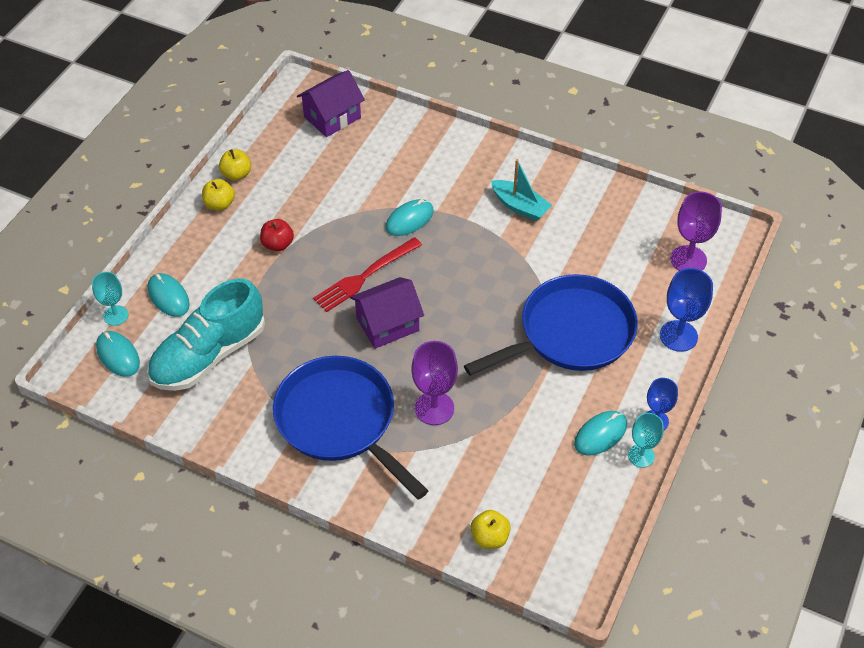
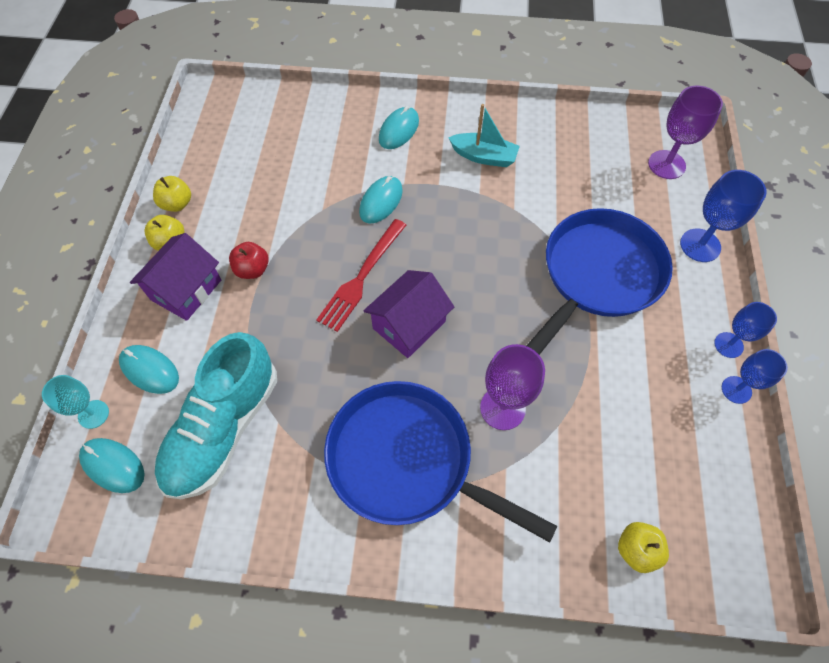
camera: 20 degrees left, 10 degrees up
purple house [297,70,365,137] -> purple house moved to [130,233,221,321]
turquoise mouse [574,411,627,456] -> turquoise mouse moved to [379,106,419,149]
turquoise goblet [628,413,664,468] -> blue goblet [722,349,788,404]

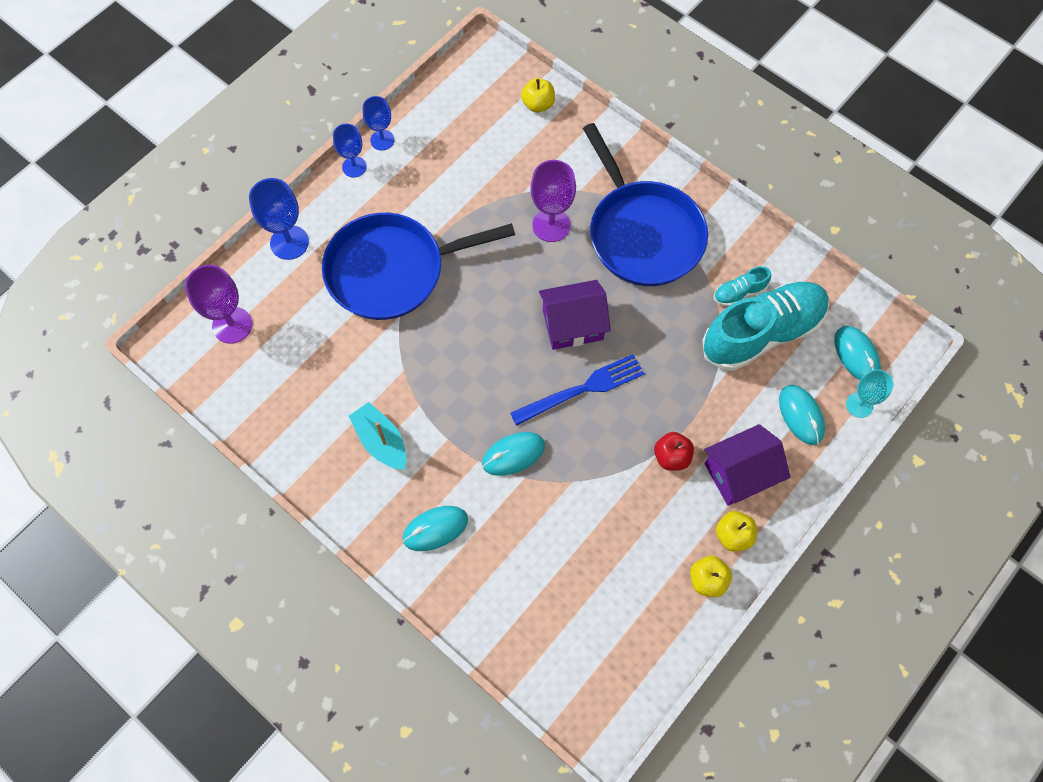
camera: 145 degrees left, 5 degrees up
red fork [316,219,406,332] -> blue fork [510,354,644,426]
none -> turquoise shoe [714,266,771,307]

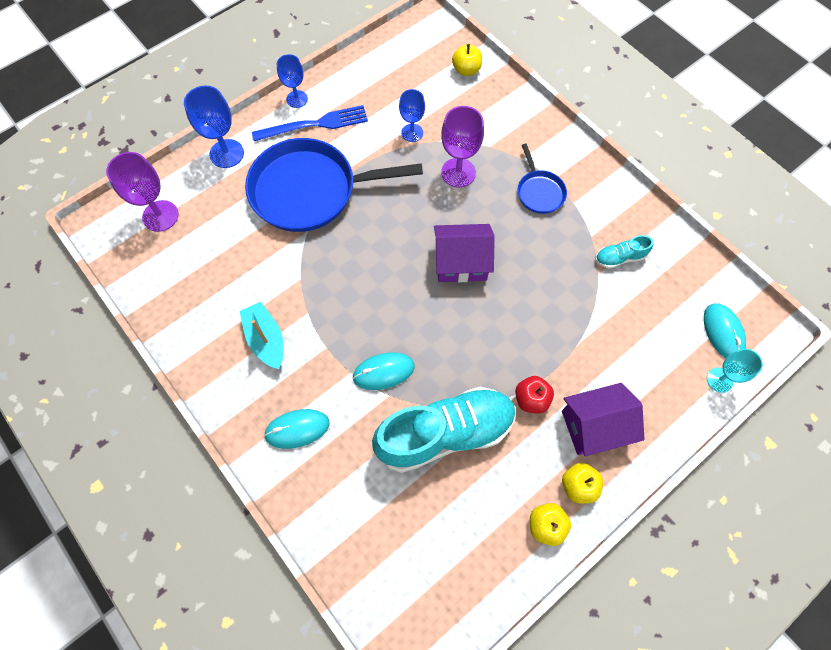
camera: 10 degrees right, 0 degrees up
blue goblet [363,96,395,150] -> blue goblet moved to [399,89,425,142]
blue fork [510,354,644,426] -> blue fork moved to [252,105,368,141]
blue pan [583,123,708,286] -> blue pan [518,144,567,214], size x0.46
turquoise shoe [702,282,829,371] -> turquoise shoe moved to [372,387,516,473]
turquoise mouse [779,385,825,445] -> none

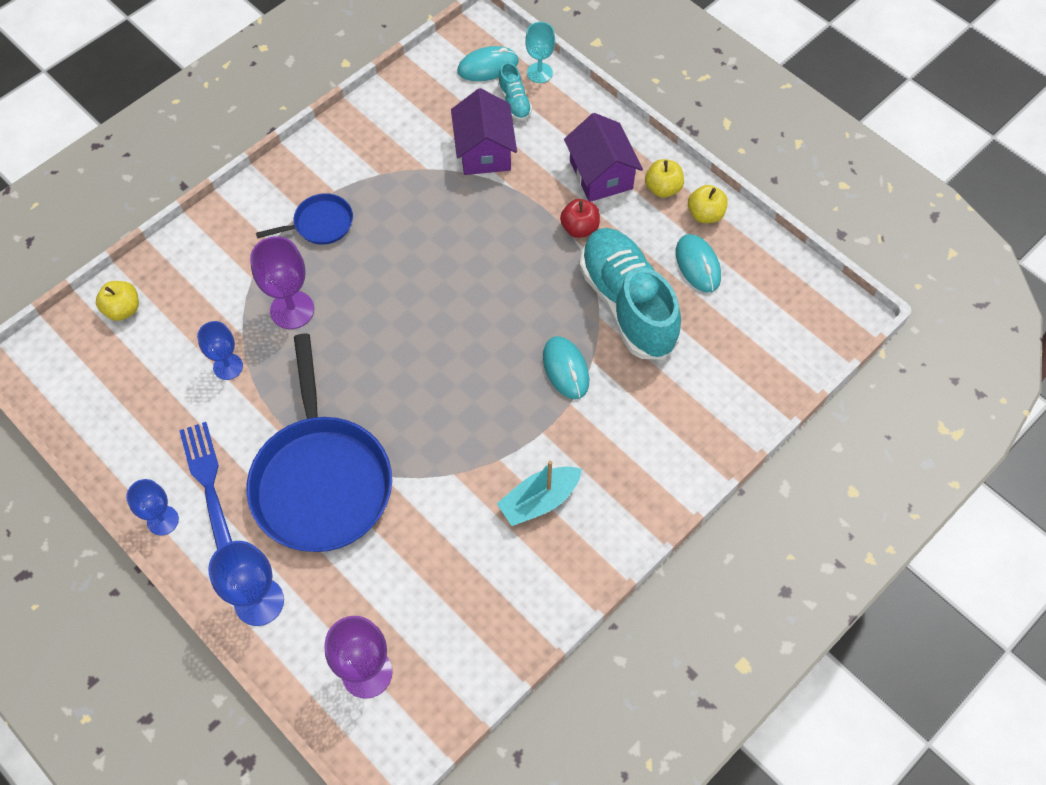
camera: 95 degrees left, 5 degrees down
turquoise mouse [264,409,330,449] -> turquoise mouse moved to [676,234,721,293]
purple house [434,224,495,282] -> purple house moved to [451,88,517,175]
turquoise shoe [595,235,654,269] -> turquoise shoe moved to [498,62,532,121]

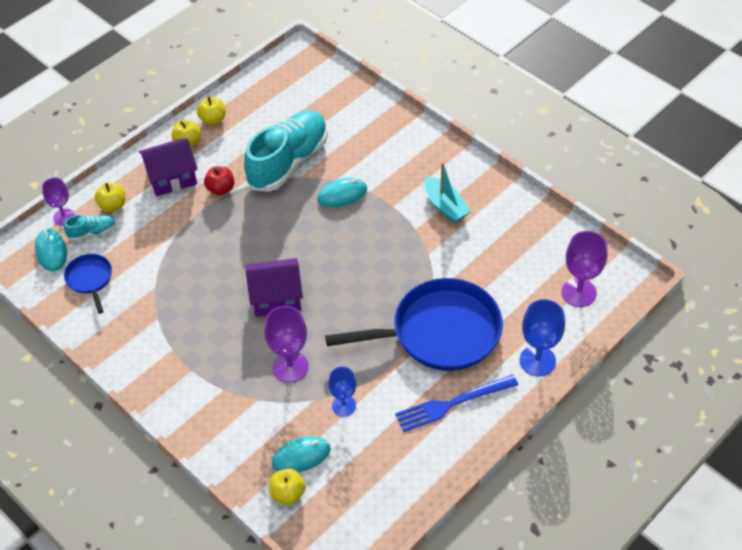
camera: 90 degrees left, 10 degrees down
blue goblet [126,479,179,536] -> none
blue pan [256,193,353,245] -> blue pan moved to [64,254,112,314]
purple house [451,88,517,175] -> purple house moved to [246,258,303,317]
turquoise goblet [525,22,555,83] -> purple goblet [42,178,75,226]
turquoise shoe [580,228,681,360] -> turquoise shoe turned 150 degrees clockwise [244,110,328,192]
turquoise mouse [676,234,721,293] -> turquoise mouse moved to [272,436,331,472]
none -> yellow apple [94,182,125,212]

